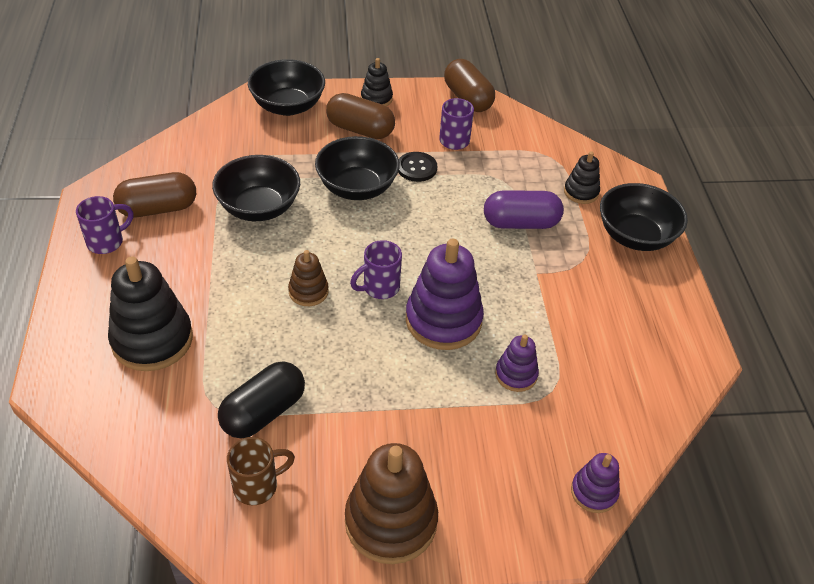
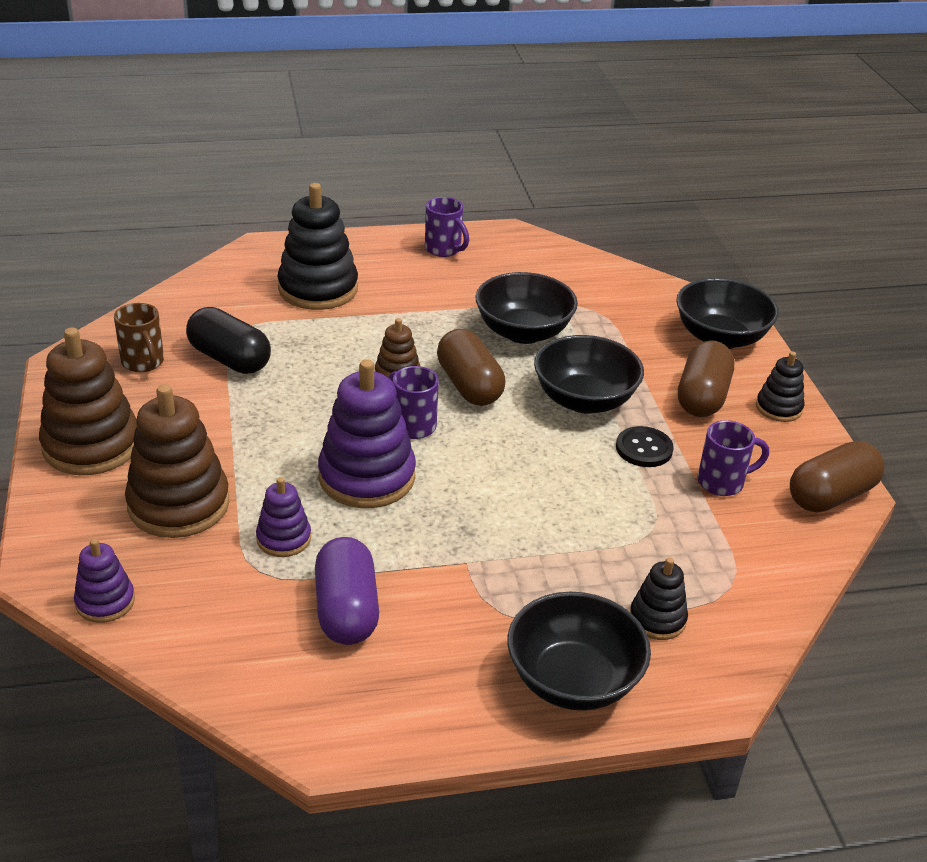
camera: 85 degrees right, 10 degrees down
brown capsule [113,172,196,217] -> brown capsule moved to [437,329,505,406]
purple capsule [484,190,564,229] -> purple capsule moved to [315,537,379,645]
none -> brown stacking toy [125,384,230,538]

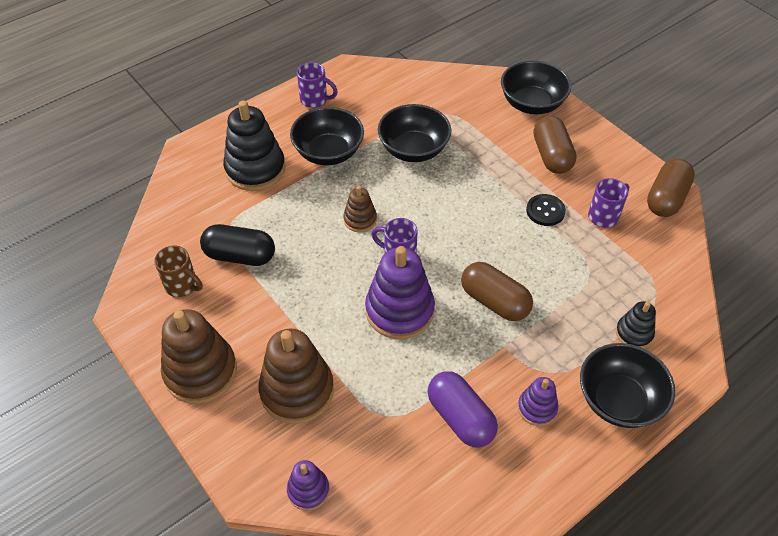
camera: 25 degrees left, 15 degrees up
purple stacking toy [256,477,311,557] -> purple stacking toy moved to [518,377,558,426]
brown capsule [437,329,505,406] -> brown capsule moved to [461,262,533,321]
black bowl [534,335,644,414] -> black bowl moved to [290,107,364,165]
black stacking toy [756,351,805,422] -> none

